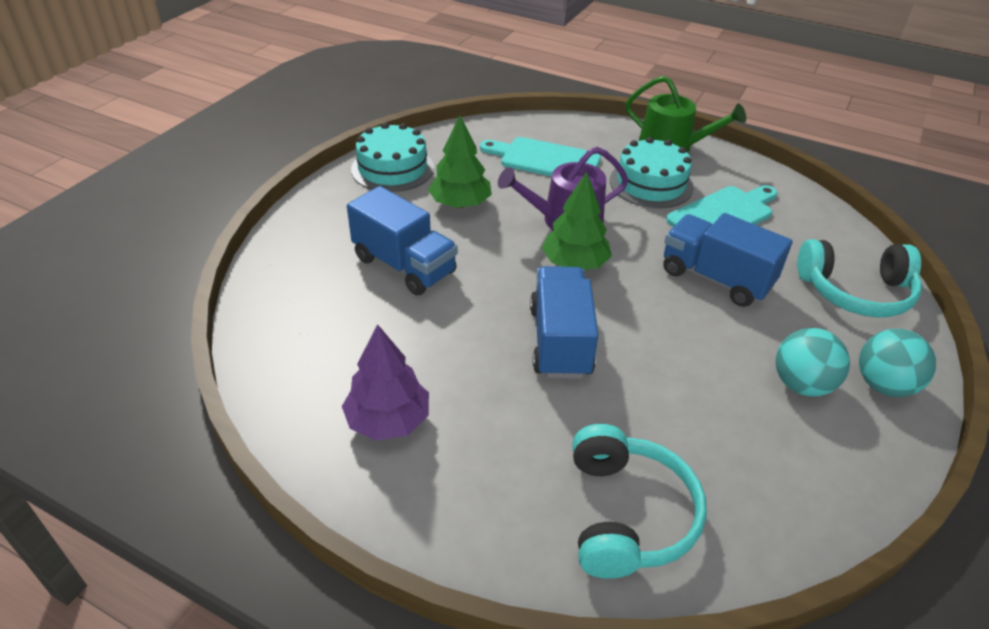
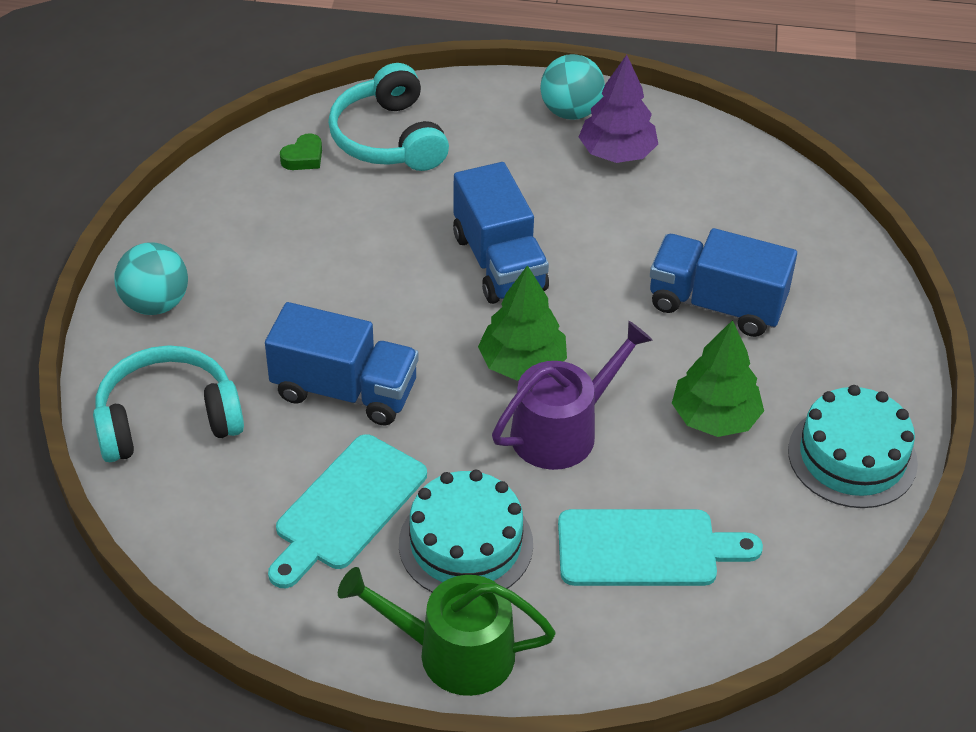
camera: 160 degrees right, 5 degrees up
turquoise ball [776,328,850,396] -> turquoise ball moved to [540,54,605,120]
none -> green heart [280,133,322,170]

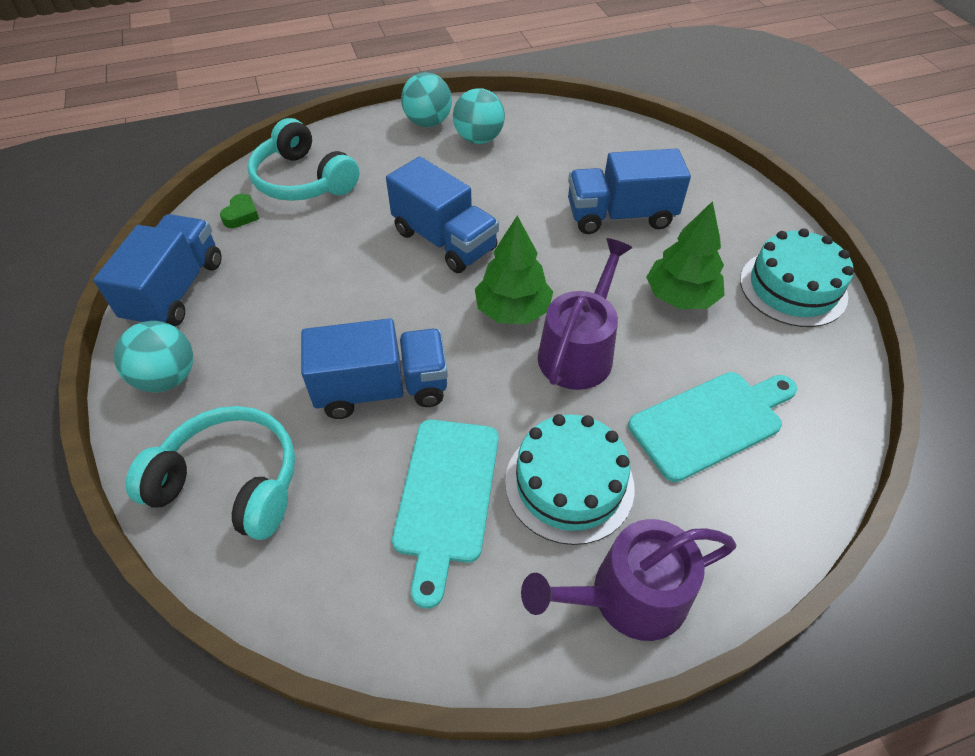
camera: 25 degrees left, 5 degrees up
turquoise headphones [93,345,244,462] -> turquoise headphones turned 60 degrees clockwise [125,406,295,540]
green watering can [338,567,556,696] -> purple watering can [521,519,736,641]
purple tree [579,55,658,163] -> turquoise ball [453,88,505,144]
none -> blue truck [93,214,221,326]

